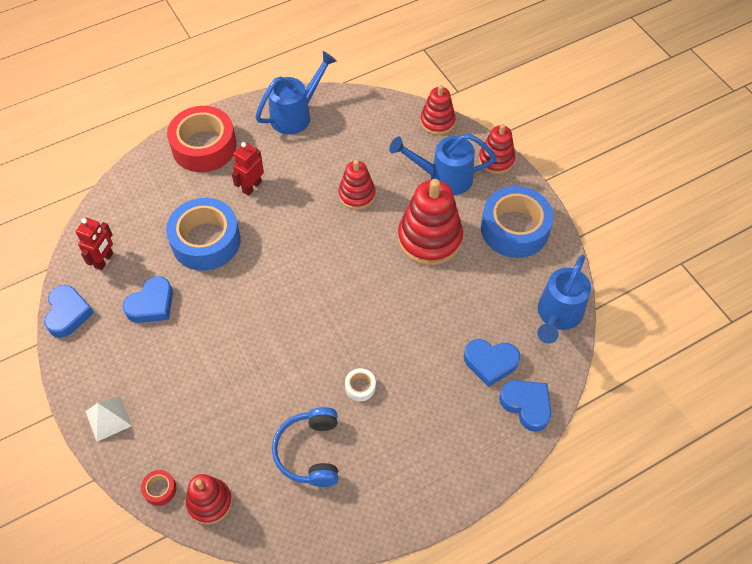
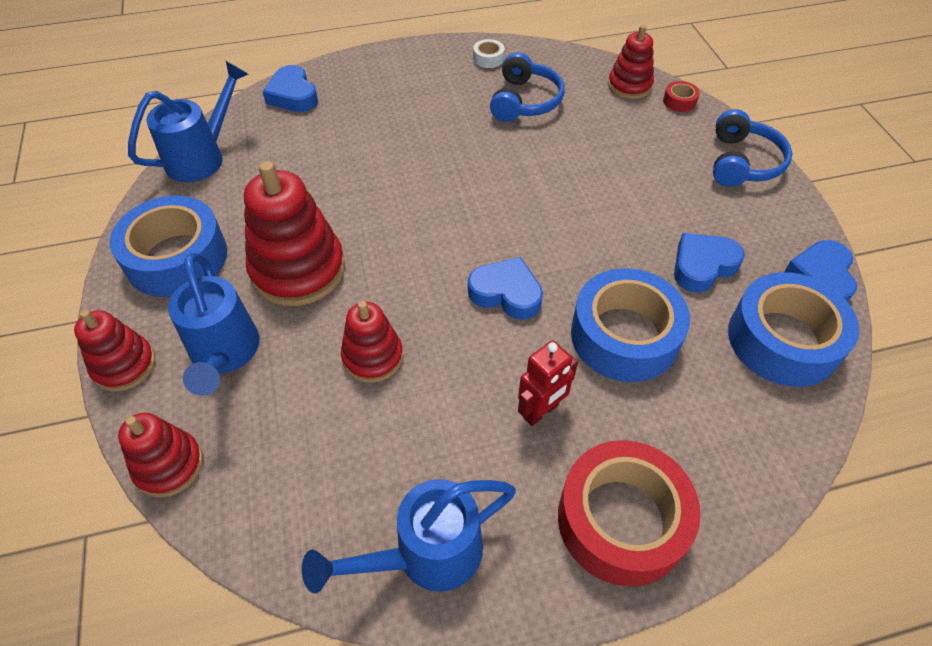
camera: 165 degrees left, 5 degrees down
red robot [76,218,113,270] -> blue tape [728,272,859,387]
white pyramid [85,396,132,442] -> blue headphones [713,109,793,187]
white tape [345,368,376,401] -> white tape moved to [473,39,504,68]
blue watering can [389,134,496,195] -> blue watering can turned 60 degrees clockwise [168,253,260,396]
blue heart [464,339,520,387] -> blue heart moved to [468,257,543,320]

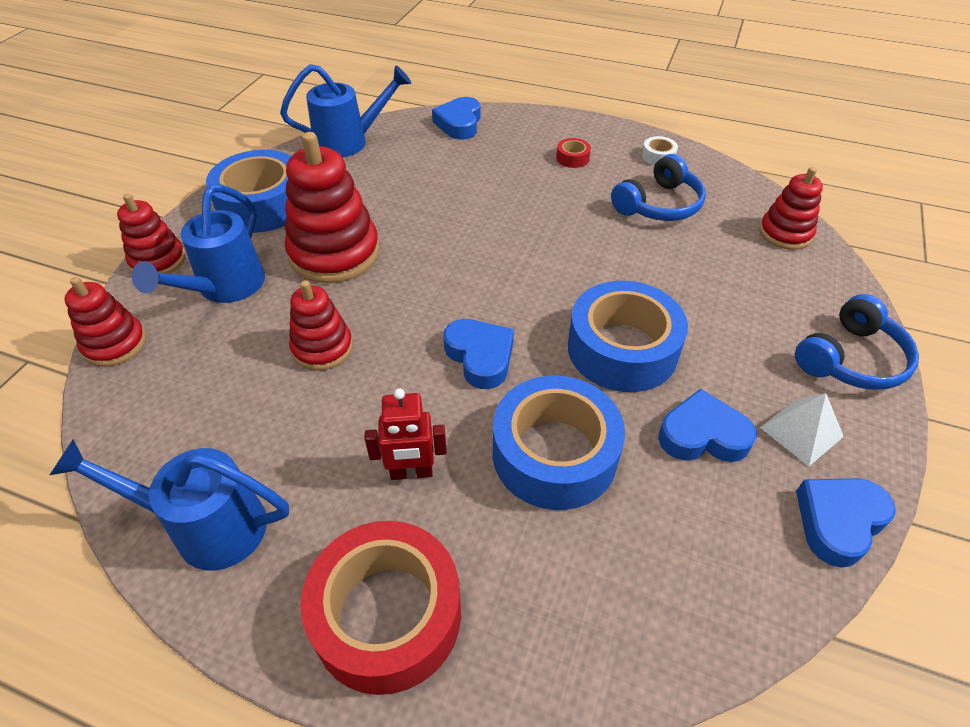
camera: 35 degrees right, 5 degrees down
red tape [663,81,700,112] -> red tape moved to [556,138,591,168]
blue tape [728,272,859,387] -> blue tape moved to [568,281,688,392]
none -> white pyramid [760,393,844,466]

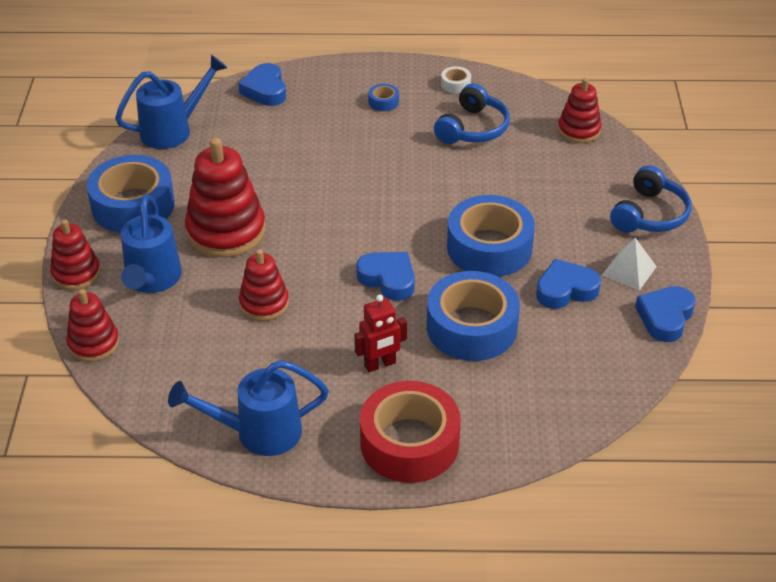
camera: 20 degrees left, 5 degrees down
red tape [556,138,591,168] -> blue tape [368,84,399,111]

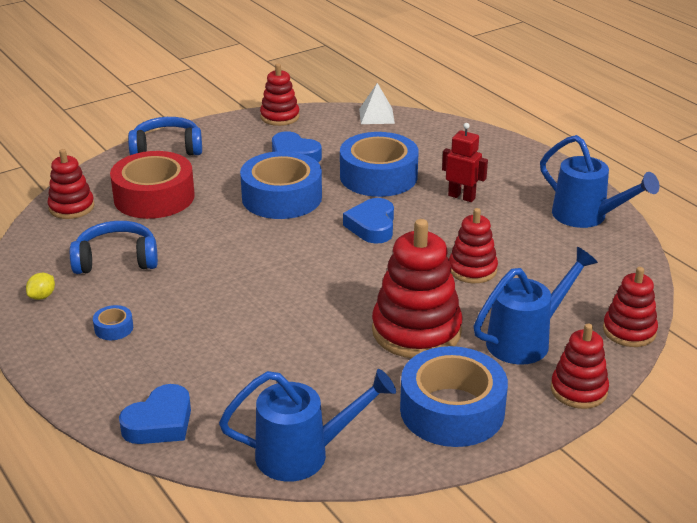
camera: 125 degrees left, 10 degrees down
blue watering can [115,55,227,149] -> blue watering can turned 150 degrees clockwise [219,369,396,482]
red tape [360,381,461,483] -> red tape moved to [110,151,195,219]
white tape [441,66,471,94] -> yellow lemon [26,273,55,300]
white pyramid [602,238,657,291] -> white pyramid moved to [359,83,395,124]
blue heart [635,286,695,342] -> red stacking toy [260,64,300,126]

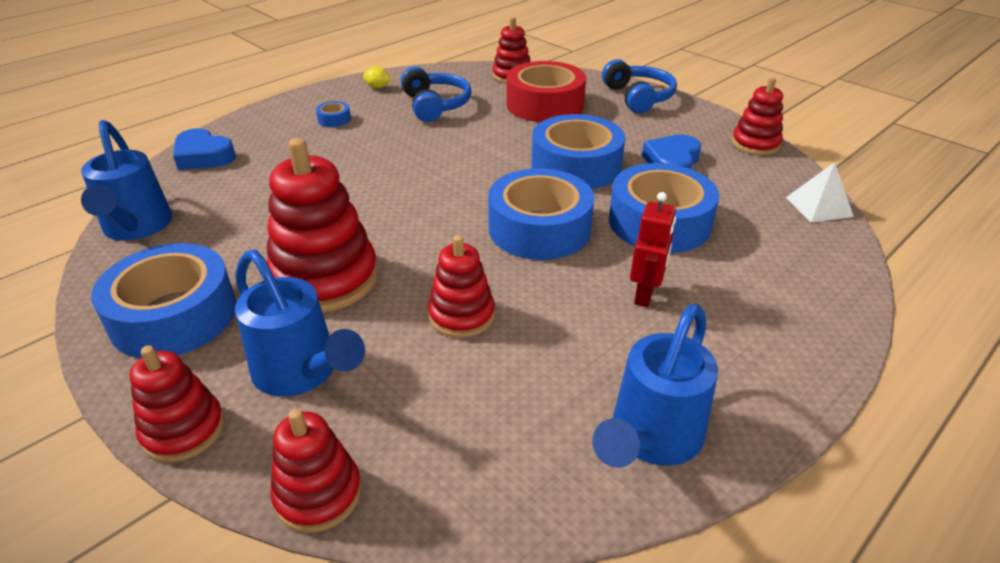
camera: 80 degrees right, 5 degrees up
blue heart [343,198,394,244] -> blue tape [488,168,594,260]

